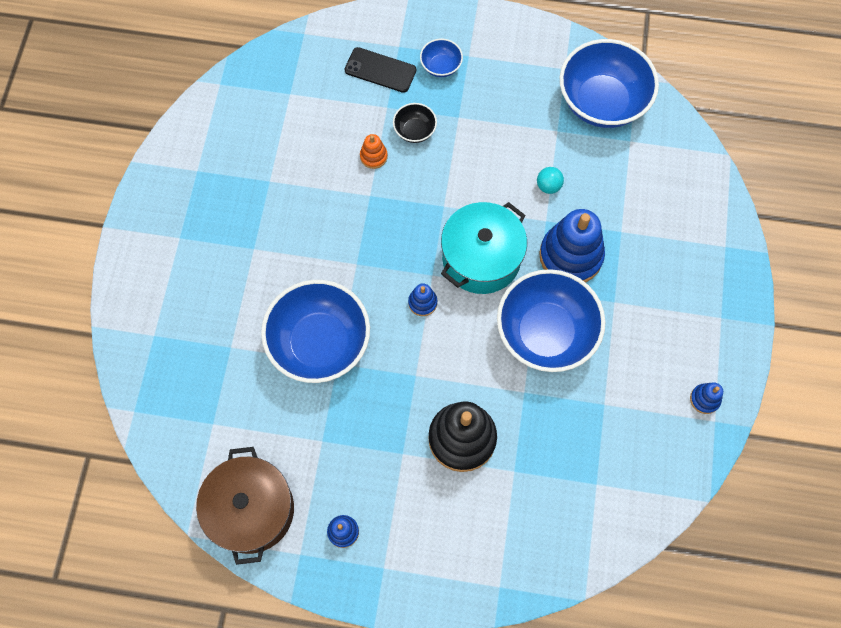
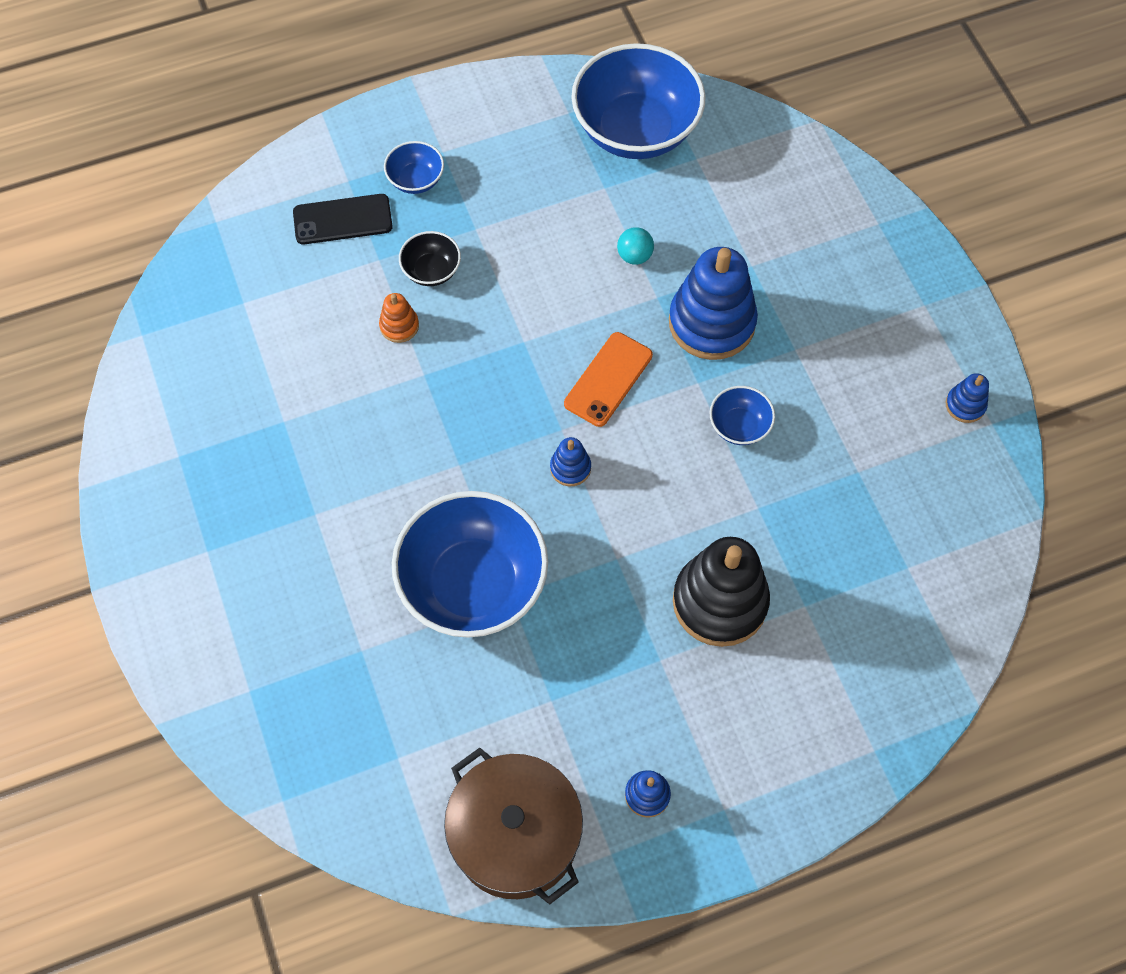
camera: 30 degrees left, 5 degrees down
turquoise pot [441,202,527,294] -> orange phone [564,332,653,427]
blue bowl [497,269,606,372] -> blue bowl [710,386,775,445], size x0.45

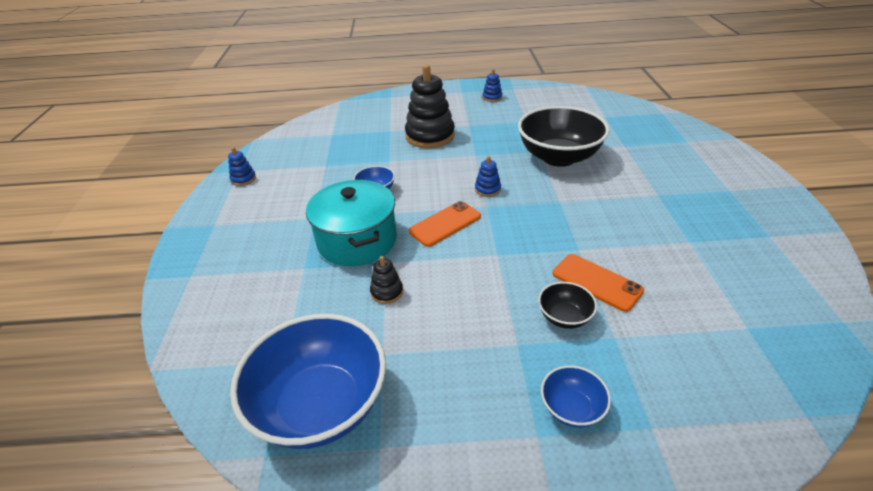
camera: 160 degrees left, 25 degrees down
black phone [293,194,393,245] -> none
orange stacking toy [379,293,419,343] -> orange phone [553,254,644,312]
blue bowl [392,491,548,638] -> black bowl [518,106,610,167]
brown pot [444,748,583,904] -> none
turquoise ball [617,227,654,265] -> black stacking toy [370,256,403,304]
blue stacking toy [669,247,758,360] -> turquoise pot [306,180,397,266]

